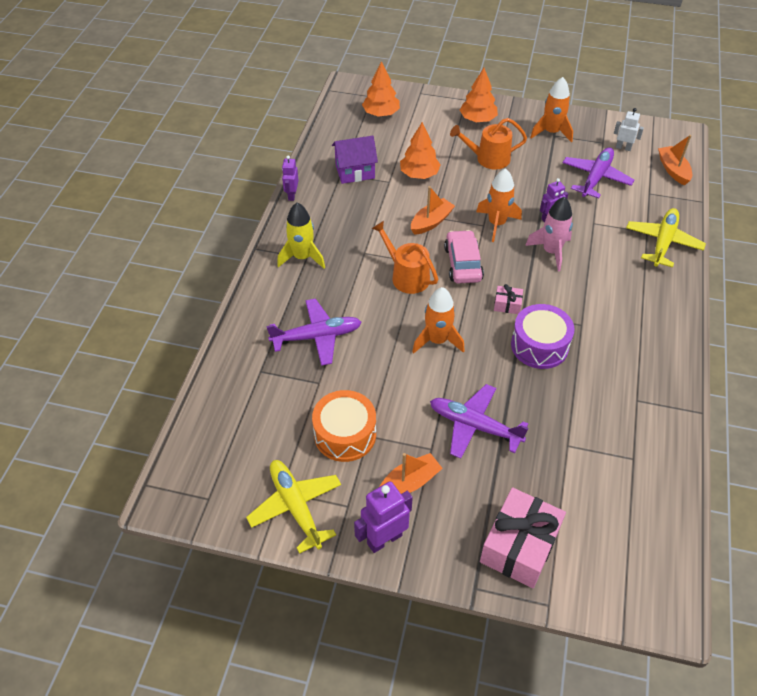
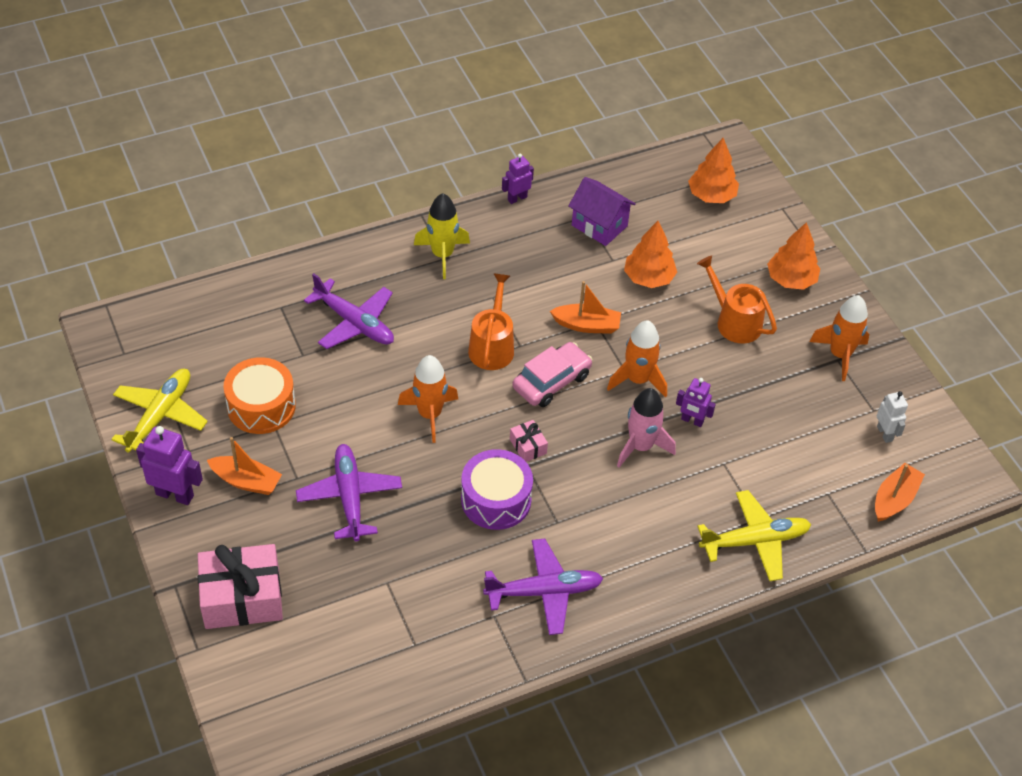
camera: 50 degrees right, 0 degrees up
purple plane [563,147,634,198] -> purple plane moved to [483,539,603,635]

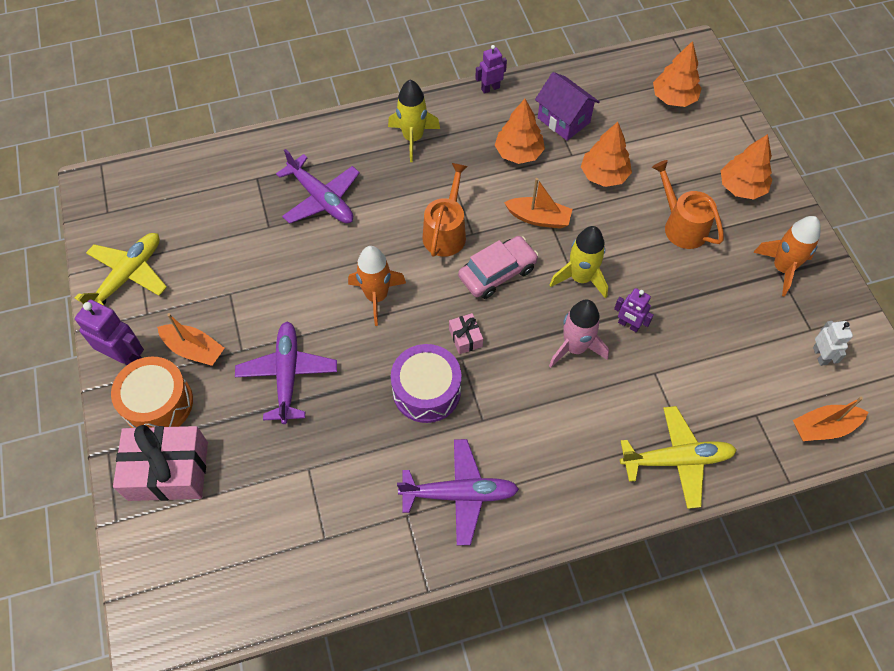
camera: 10 degrees right, 10 degrees up
orange drum [223,357,296,434] -> orange drum moved to [111,356,193,428]
orange rocket [607,320,667,398] -> yellow rocket [550,226,608,299]
orange boat [875,463,925,522] -> orange boat turned 150 degrees counterclockwise [793,397,868,441]
none -> orange tree [495,99,545,164]

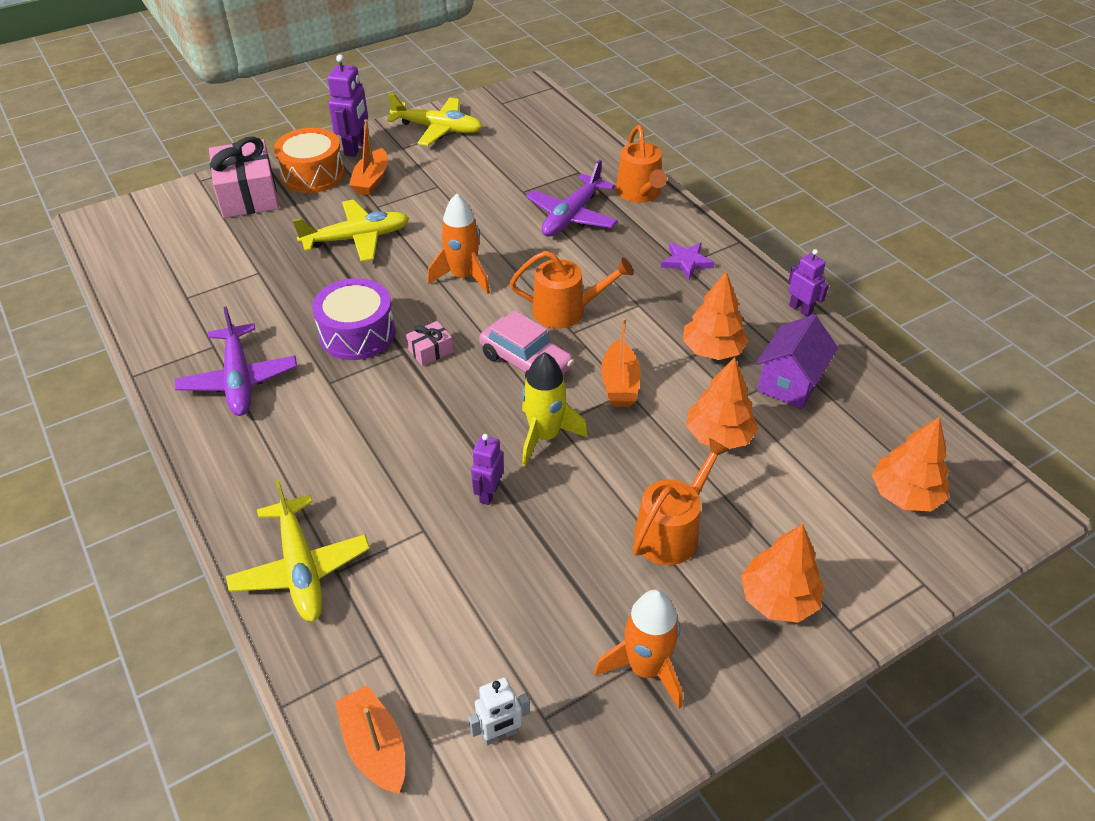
camera: 75 degrees right, 15 degrees down
purple plane [235,321,337,424] -> yellow plane [293,200,409,262]
yellow rocket [388,80,440,162] -> purple star [661,243,715,280]
pink rocket [549,299,609,368] -> none
none -> orange watering can [616,125,667,203]

